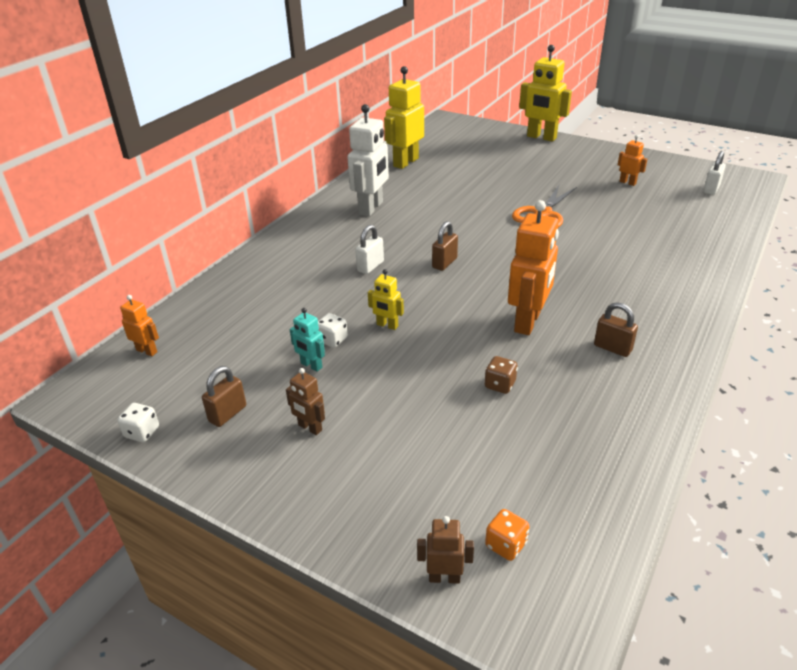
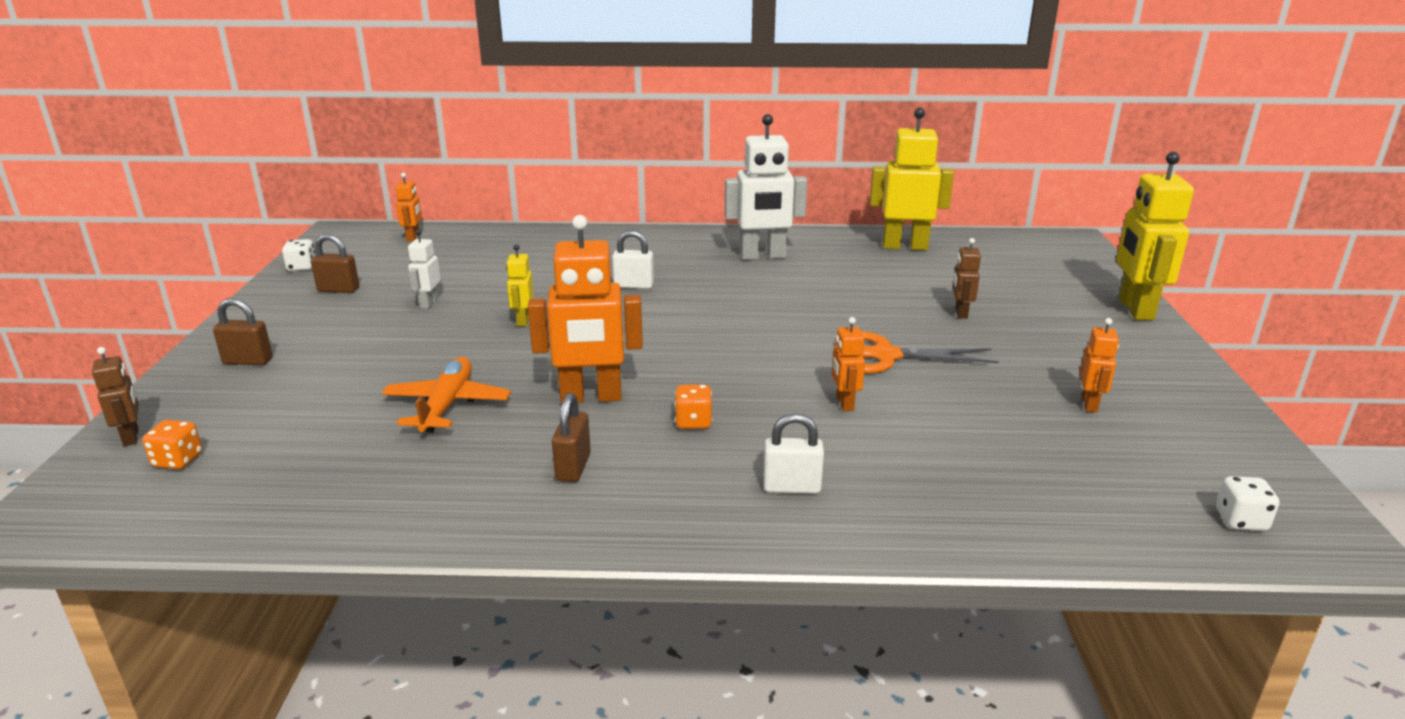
camera: 60 degrees right, 10 degrees down
brown robot [286,368,325,435] -> brown robot moved to [953,238,981,319]
turquoise robot [290,308,325,372] -> white robot [408,230,441,309]
white dice [318,313,348,348] -> white dice moved to [1216,476,1279,531]
brown padlock [432,221,458,271] -> brown padlock moved to [213,298,273,365]
brown dice [484,356,518,394] -> orange plane [382,357,511,433]
white padlock [703,151,726,195] -> white padlock moved to [763,413,824,494]
none -> orange dice [675,384,712,429]
none -> orange robot [832,317,865,411]

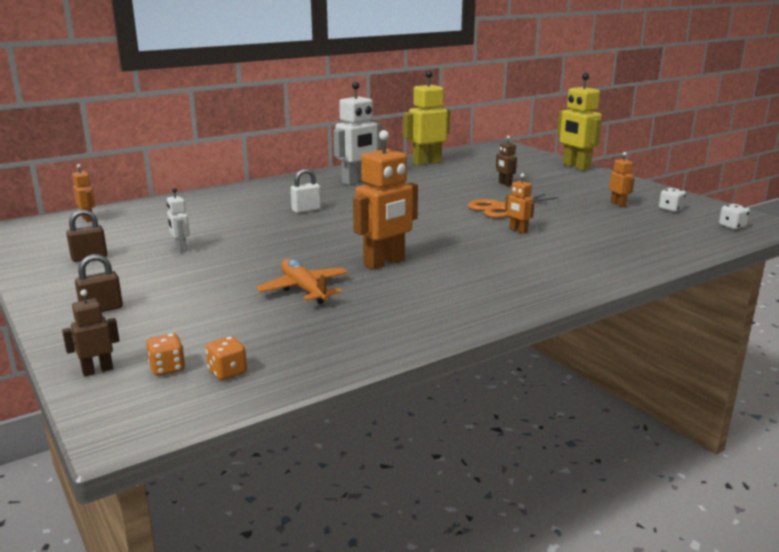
camera: 35 degrees left, 5 degrees down
brown robot [92,347,139,446] -> brown robot turned 60 degrees counterclockwise [62,289,120,376]
white dice [282,239,315,271] -> white dice moved to [659,188,686,212]
yellow robot [506,244,534,326] -> none
brown padlock [552,393,591,482] -> none
orange dice [675,384,712,429] -> orange dice moved to [206,336,247,380]
white padlock [763,413,824,494] -> none

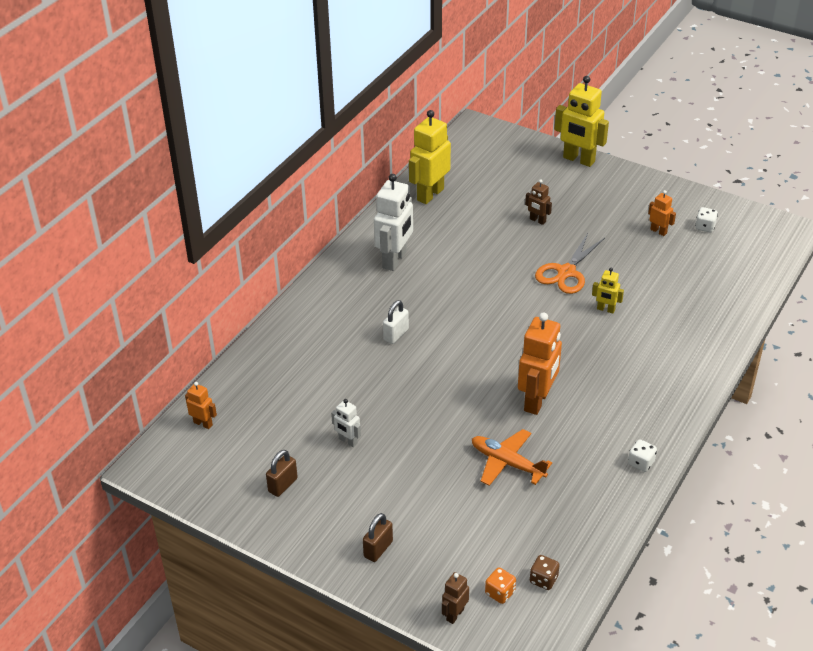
camera: 25 degrees left, 20 degrees up
orange dice [206,336,247,380] -> brown dice [530,555,560,590]
orange robot [505,173,534,234] -> yellow robot [592,268,624,313]
white dice [719,204,750,230] -> white dice moved to [628,440,657,472]

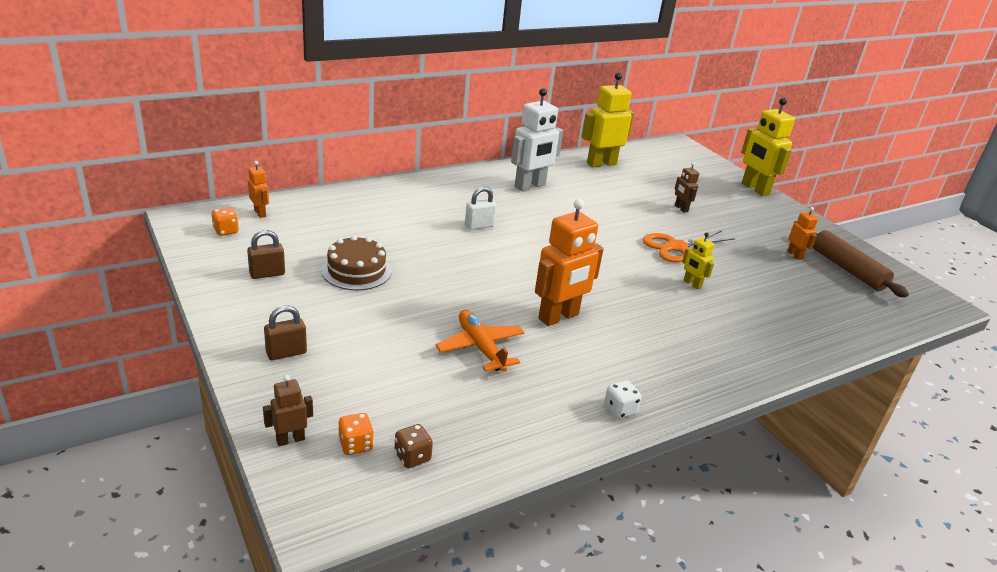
camera: 25 degrees right, 10 degrees down
white robot [331,399,361,447] -> brown cake [322,235,392,290]
white dice [695,207,718,232] -> brown rolling pin [813,230,909,298]
none -> orange dice [212,207,239,236]

